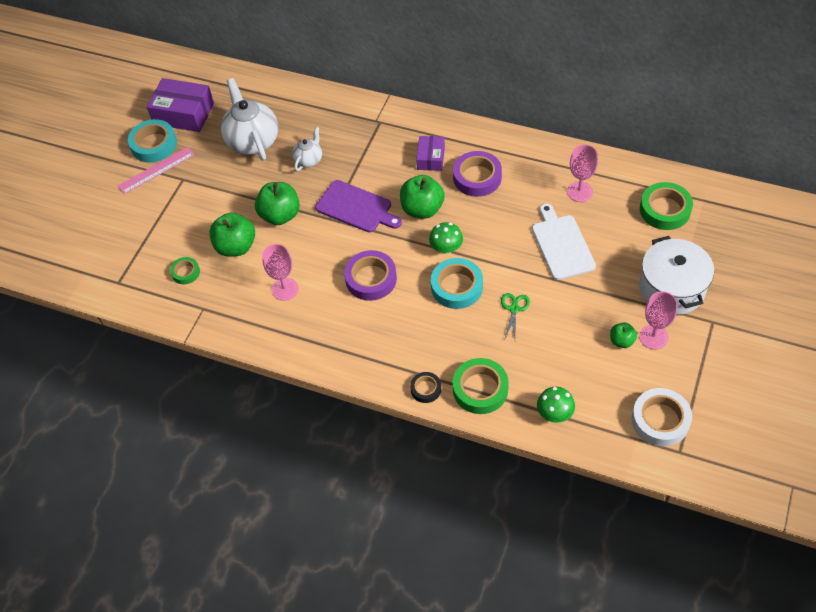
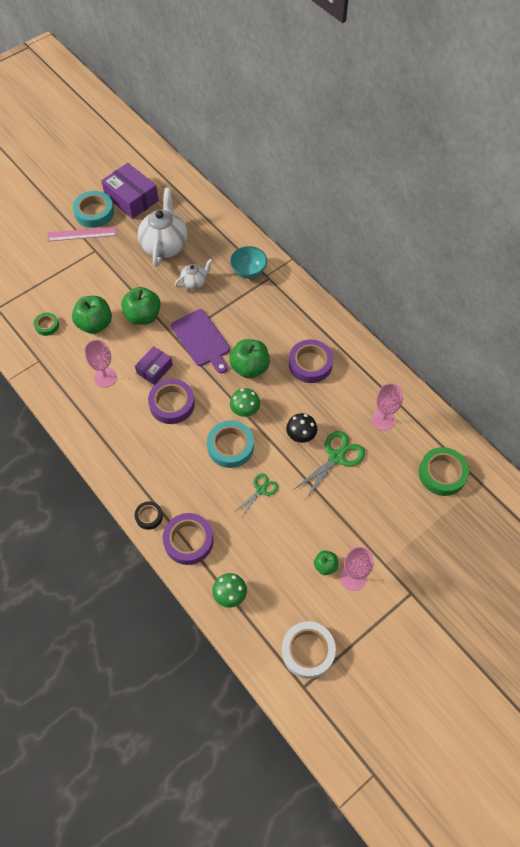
camera: 25 degrees right, 5 degrees up
purple box [416,136,445,171] -> purple box moved to [135,346,173,385]
green tape [453,358,509,414] -> purple tape [163,513,214,565]
white cutting board [532,203,596,280] -> green scissors [293,431,365,499]
white pot [639,236,714,315] -> none
none -> turquoise bowl [230,246,267,279]
none -> black mushroom [286,413,317,443]

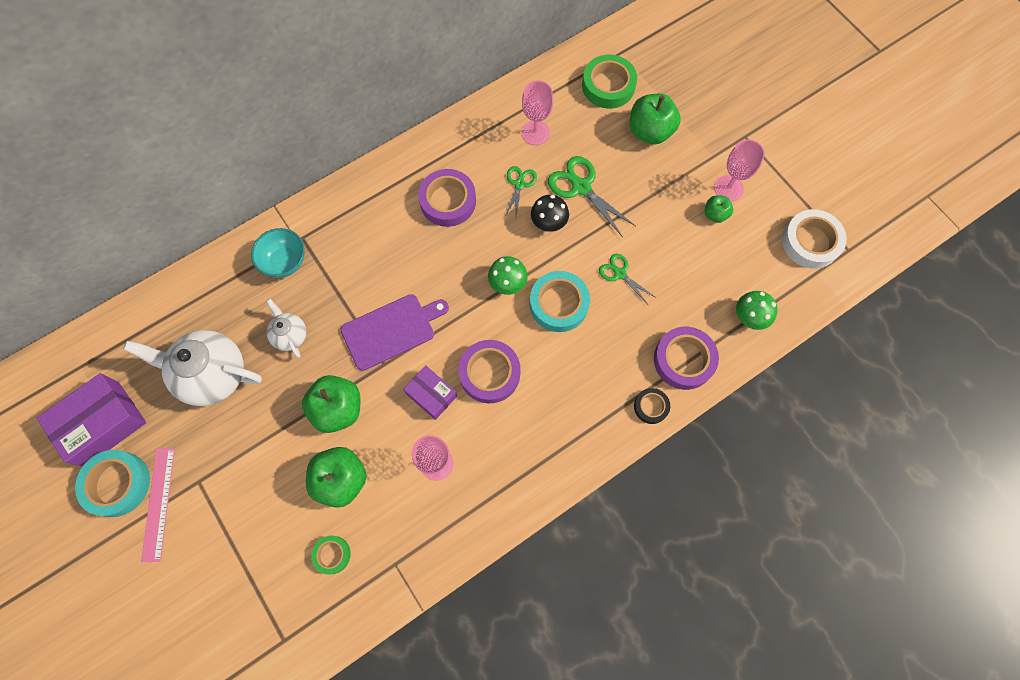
camera: 85 degrees left, 10 degrees up
green apple [229,339,270,378] -> green apple moved to [630,94,681,144]
none -> green scissors [505,166,537,217]

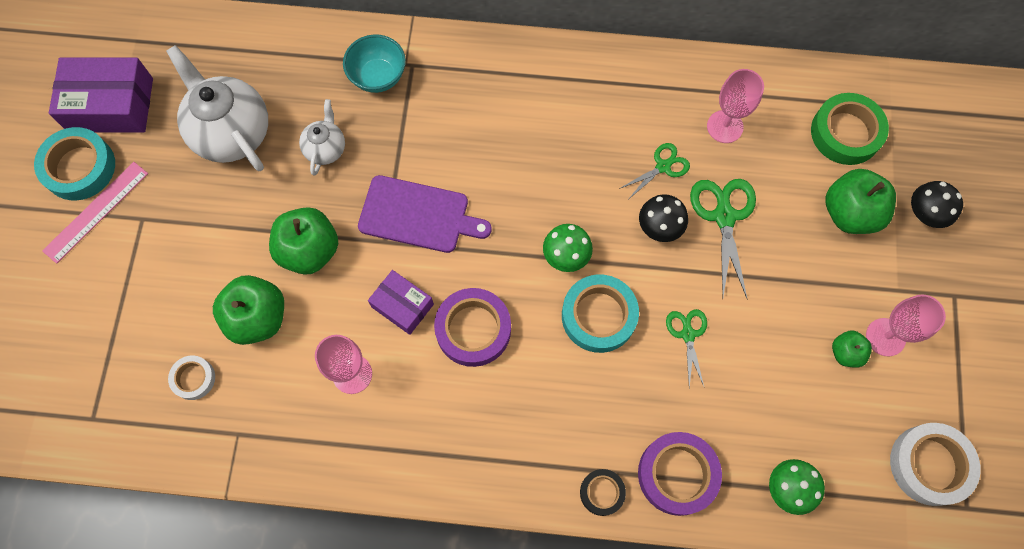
camera: 40 degrees right, 0 degrees up
green tape [311,536,351,574] -> white tape [168,356,215,400]
purple box [403,365,457,420] -> purple box turned 45 degrees counterclockwise [368,270,434,335]
purple tape [418,169,476,227] -> none
none -> black mushroom [911,181,963,228]

